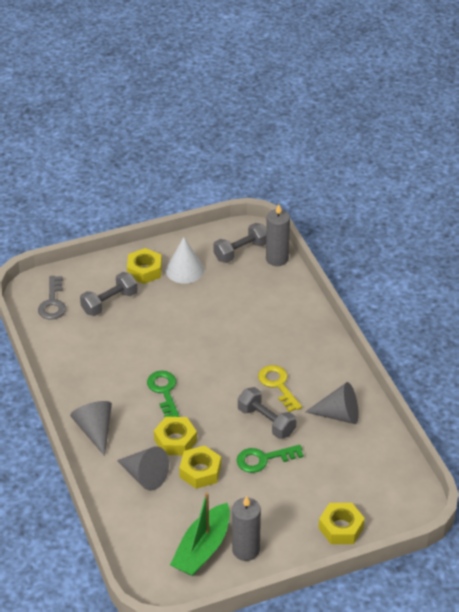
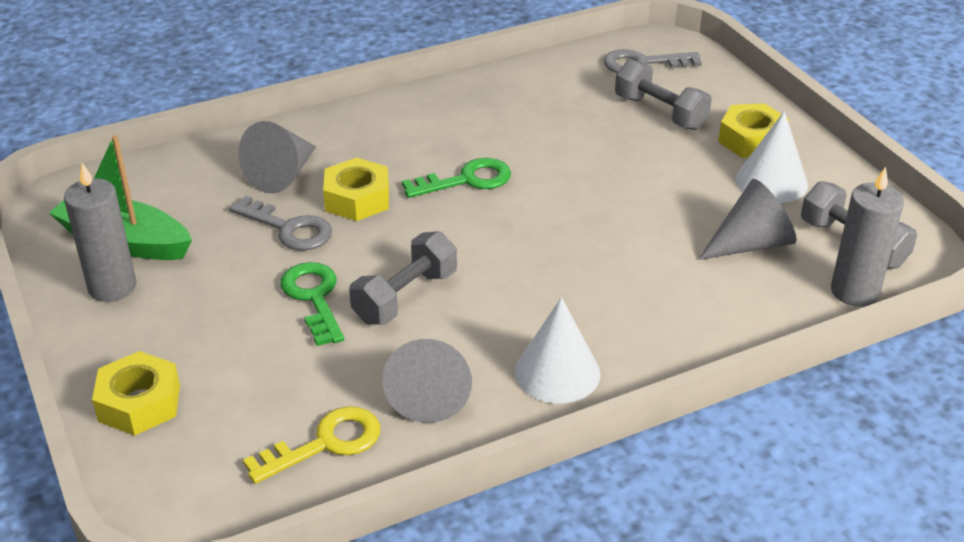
camera: 85 degrees right, 5 degrees down
grey cone [70,401,112,456] -> grey cone moved to [698,179,797,260]
yellow nut [179,445,221,489] -> grey key [229,196,332,251]
yellow key [258,365,302,412] -> yellow key moved to [243,406,380,484]
none -> white cone [515,297,600,404]

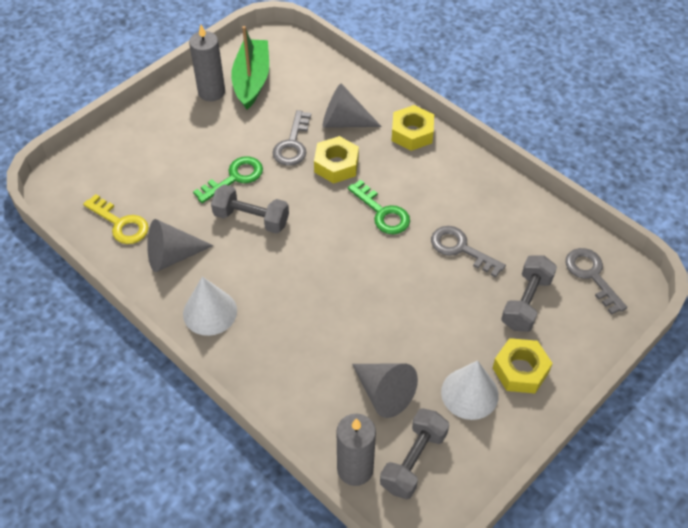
camera: 70 degrees right, 15 degrees up
yellow nut [92,351,180,436] -> yellow nut moved to [392,105,434,151]
none -> grey key [431,226,506,277]

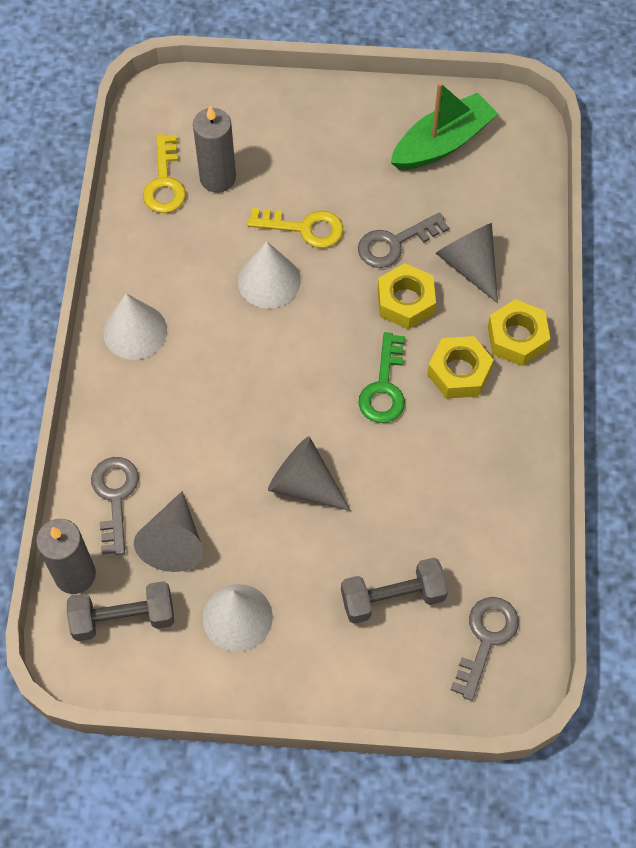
camera: 50 degrees right, 10 degrees up
grey cone [147,219,214,272] -> grey cone moved to [268,436,351,511]
grey candle [189,25,225,101] -> grey candle moved to [193,106,236,193]
green key [193,156,263,203] -> yellow key [247,208,344,248]
grey dumbbell [211,184,289,234] -> white cone [238,241,301,309]
grey key [431,226,506,277] -> grey key moved to [91,457,139,555]
yellow nut [493,338,553,393] -> yellow nut moved to [427,336,494,399]

